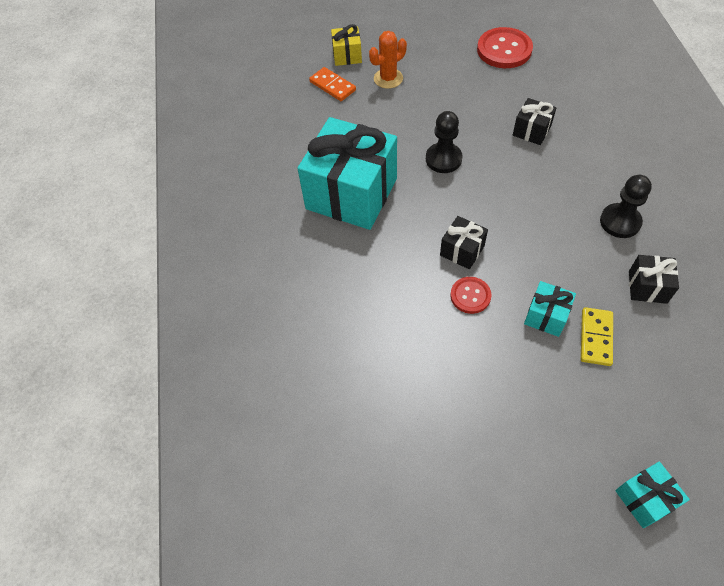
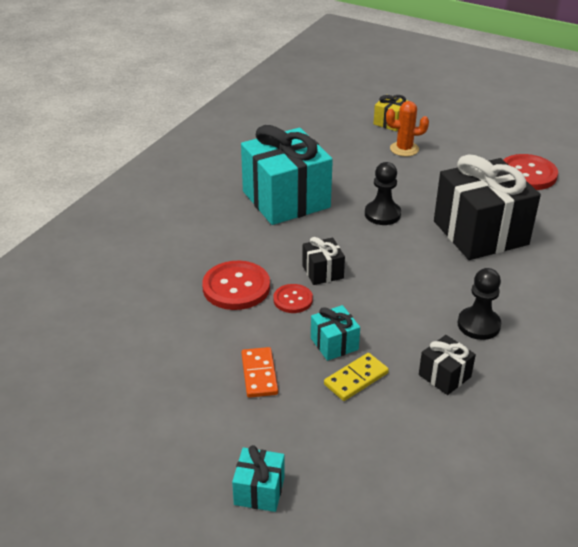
camera: 35 degrees right, 20 degrees down
orange domino [309,67,356,101] -> orange domino moved to [241,347,278,398]
black gift [513,98,557,145] -> black gift [434,154,541,260], size x2.26
none -> red button [202,261,270,310]

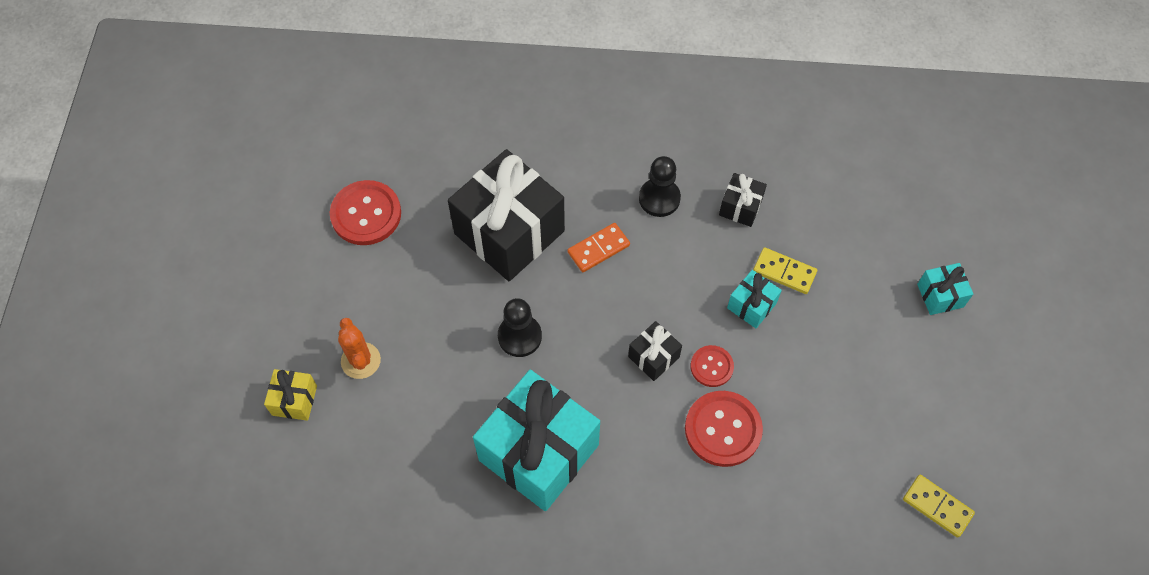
camera: 115 degrees left, 25 degrees up
orange domino [241,347,278,398] -> orange domino moved to [568,223,630,272]
none -> yellow domino [903,475,975,538]

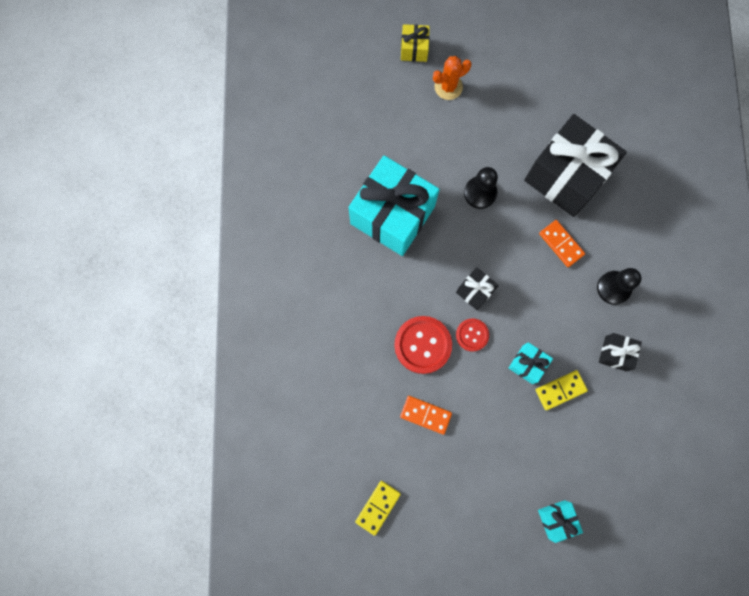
camera: 85 degrees right, 15 degrees up
red button [330,180,401,245] -> none
yellow domino [753,247,817,294] -> yellow domino turned 45 degrees clockwise [536,370,588,410]
none -> orange domino [400,396,452,435]

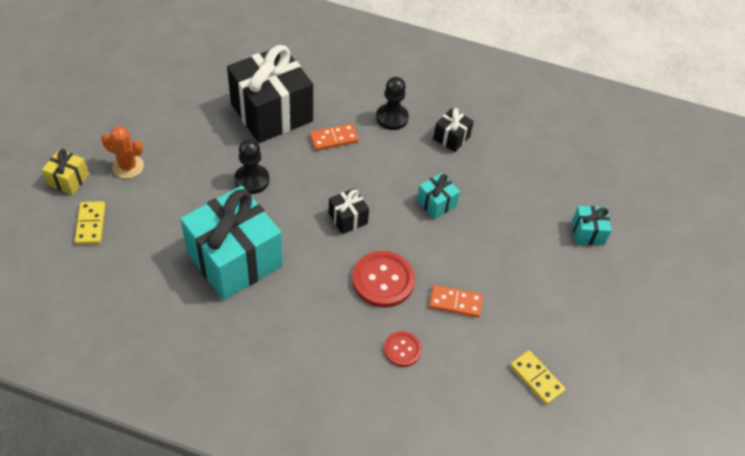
camera: 75 degrees left, 25 degrees down
orange domino [400,396,452,435] -> orange domino turned 60 degrees clockwise [429,285,483,318]
orange cactus [433,56,472,100] -> orange cactus turned 60 degrees counterclockwise [101,126,144,178]
red button [456,318,489,352] -> red button moved to [384,331,422,367]
yellow domino [536,370,588,410] -> yellow domino moved to [75,201,105,245]

